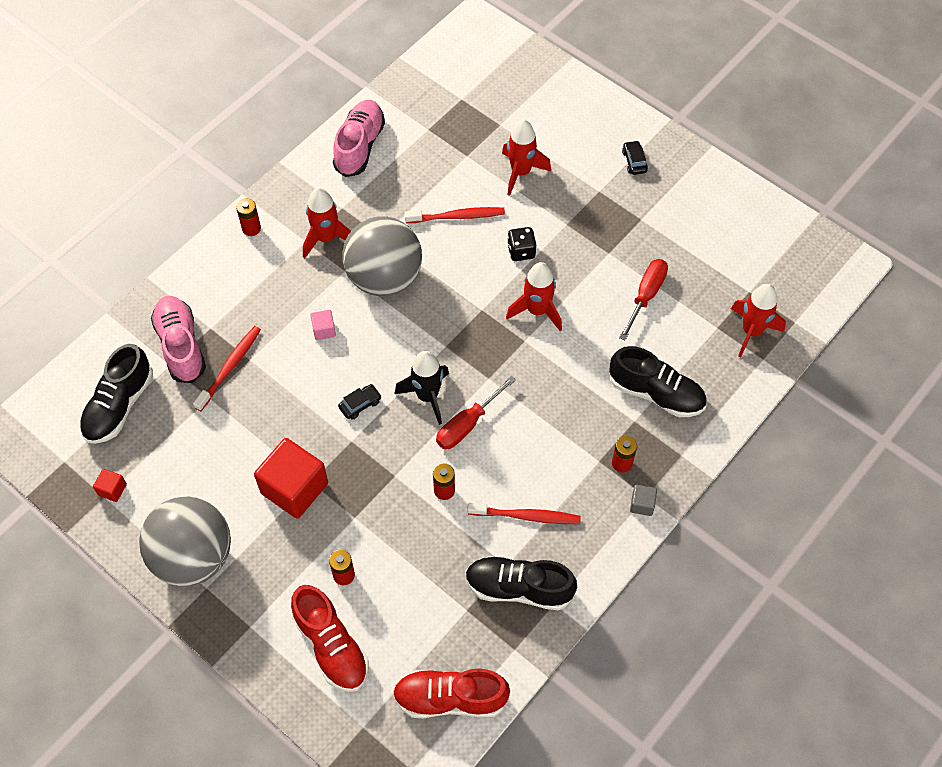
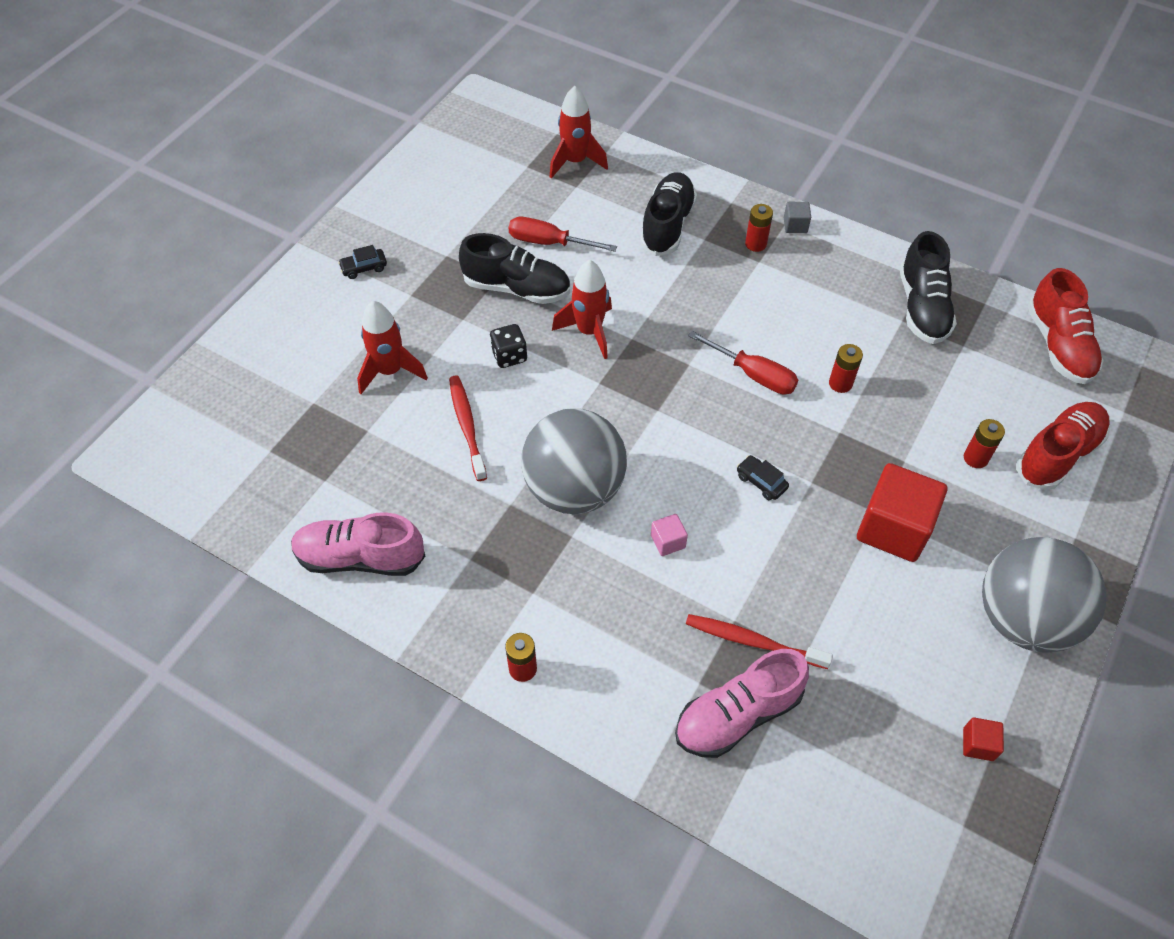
camera: 100 degrees left, 5 degrees down
black shoe [79,344,153,444] -> black shoe moved to [459,233,570,304]
red rocket [303,188,351,258] -> none
black rocket [394,351,449,425] -> none
red toothbrush [467,503,581,524] -> none

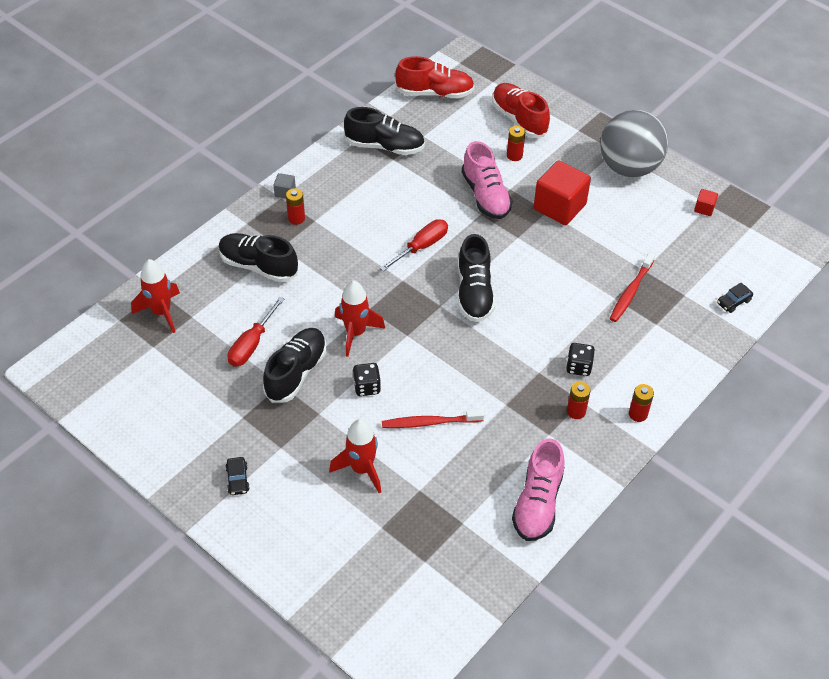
camera: 80 degrees left, 5 degrees down
grey ball [521,409,627,514] -> none
pink cube [651,514,688,556] -> none
pink shoe [675,649,809,758] -> pink shoe moved to [462,141,512,219]
black car [737,455,789,500] -> black car moved to [717,283,753,313]
red battery [829,344,863,393] -> red battery moved to [567,381,591,419]
none -> black shoe [458,234,495,322]
none -> black dice [566,343,595,376]

